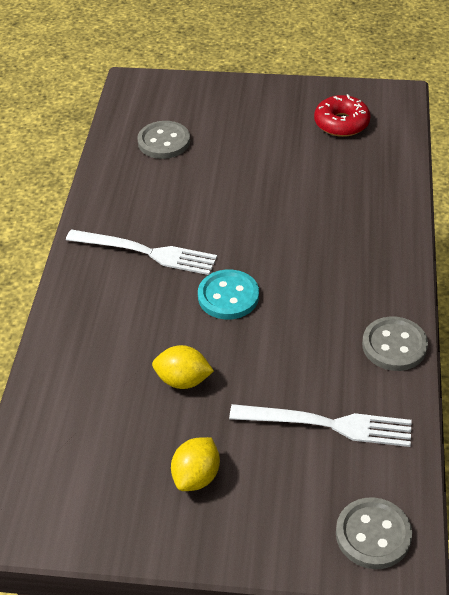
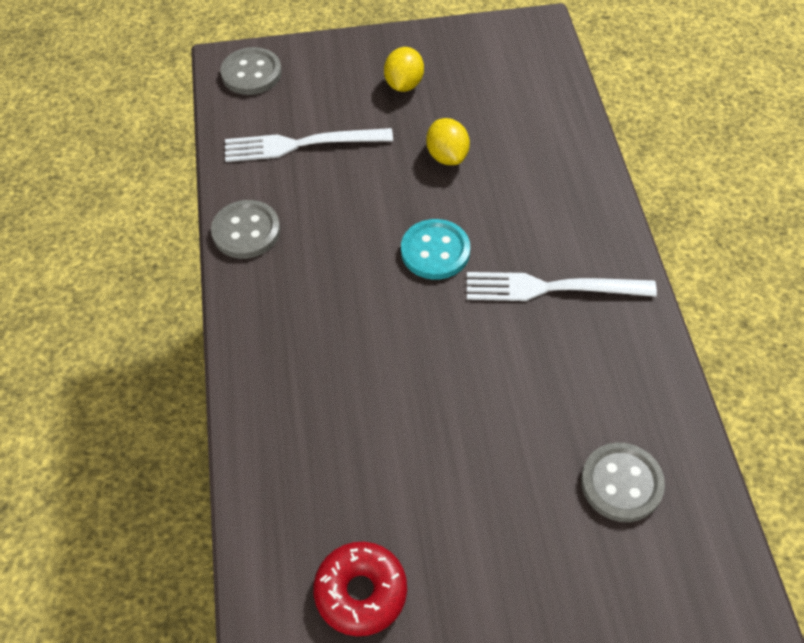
camera: 165 degrees right, 10 degrees up
yellow lemon [152,345,214,389] -> yellow lemon turned 75 degrees clockwise [426,118,470,165]

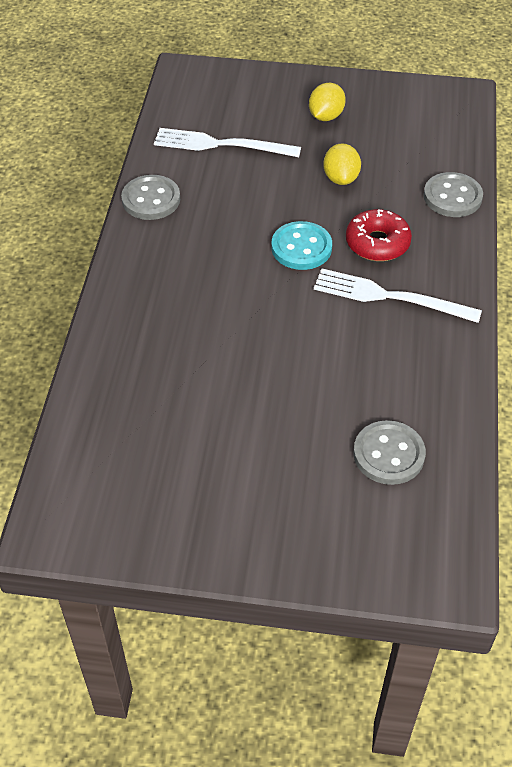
camera: 15 degrees right, 5 degrees down
grey button [220,47,282,95] -> grey button moved to [424,172,483,217]
red donut [313,542,407,636] -> red donut moved to [346,209,412,261]

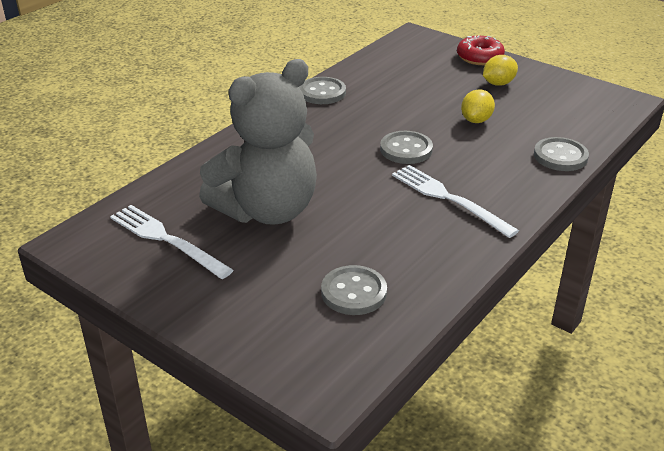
camera: 30 degrees right, 15 degrees down
white fork [154,128,301,157] -> white fork moved to [110,205,233,279]
turquoise button [271,221,332,270] -> grey button [380,131,433,164]
red donut [346,209,412,261] -> red donut moved to [457,35,505,65]
none -> grey teddy bear [199,59,317,225]

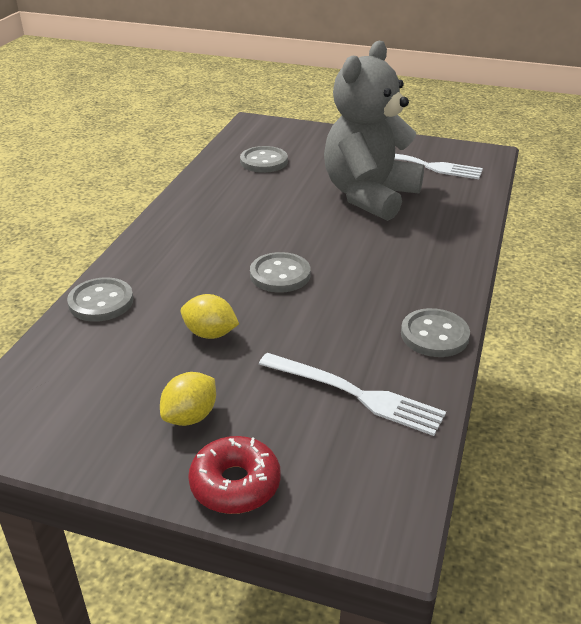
camera: 160 degrees right, 0 degrees up
white fork [392,165,519,238] -> white fork moved to [259,353,446,436]
yellow lemon [461,89,495,123] -> yellow lemon turned 75 degrees counterclockwise [181,294,239,339]

